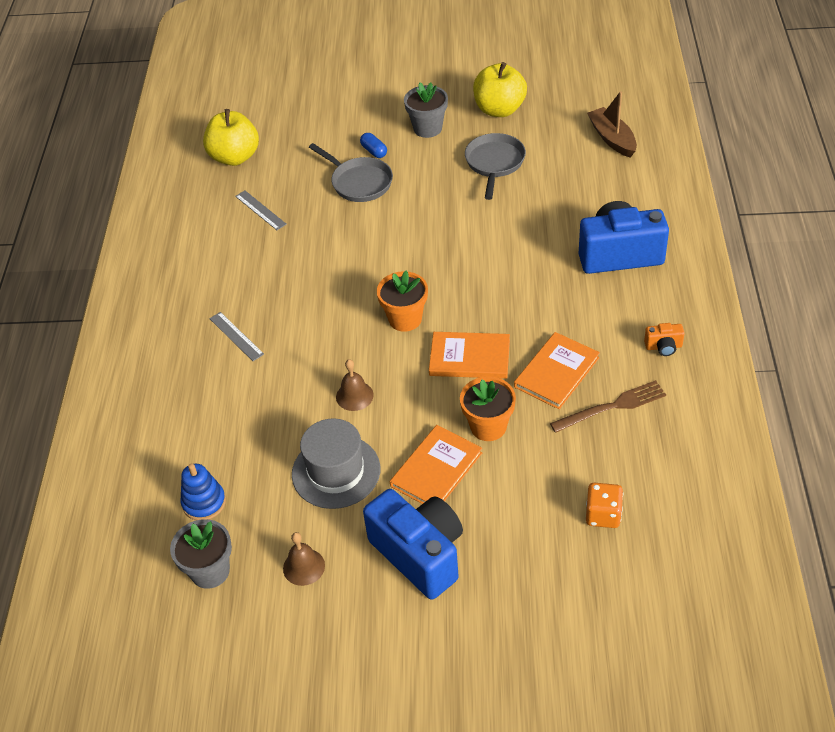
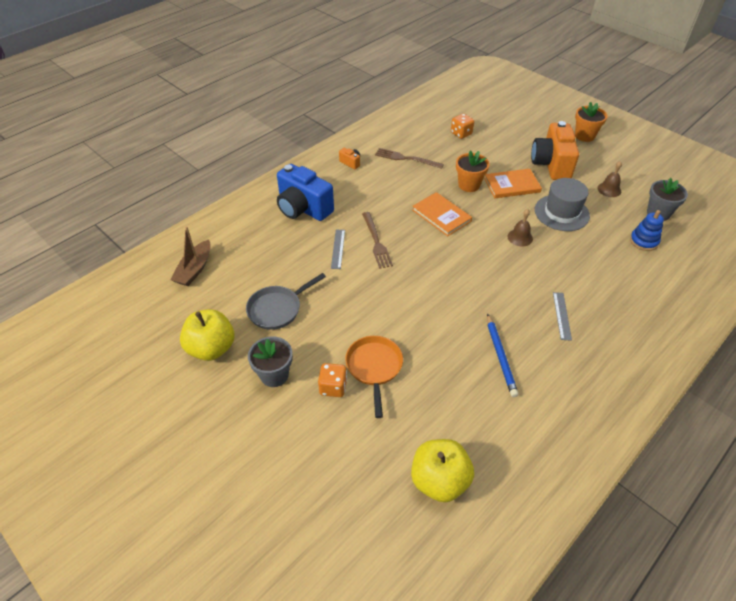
camera: 140 degrees left, 0 degrees up
grey ruler [235,191,287,230] -> grey ruler moved to [331,230,345,269]
grey pan [309,143,393,202] -> orange pan [345,336,403,418]
blue capsule [360,133,387,158] -> orange dice [318,363,347,397]
blue camera [363,489,463,600] -> orange camera [531,121,579,180]
orange flower pot [377,270,428,332] -> orange flower pot moved to [575,102,608,142]
orange book [514,332,600,409] -> none
none -> brown fork [362,212,393,269]
none -> blue pencil [487,314,518,397]

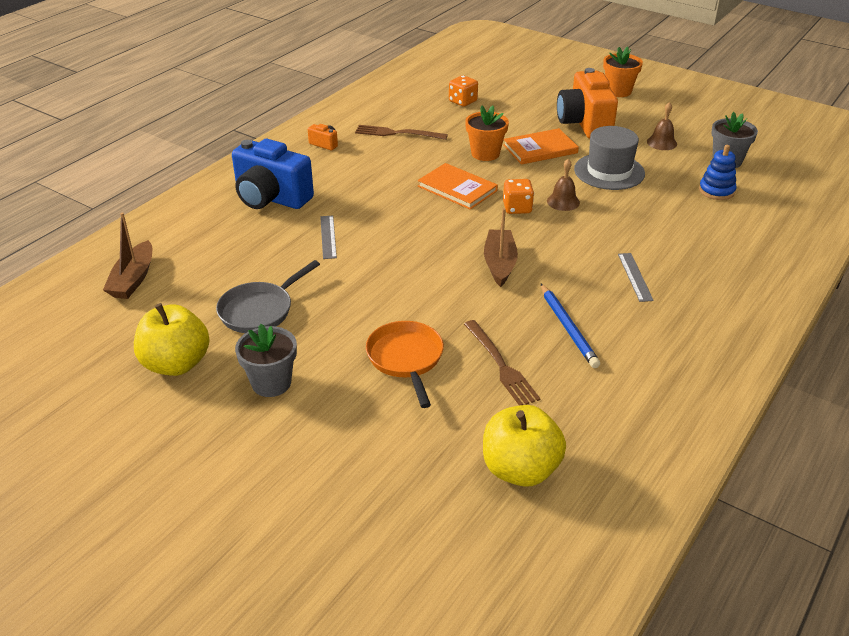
camera: 10 degrees left, 10 degrees down
orange dice [318,363,347,397] -> orange dice moved to [503,179,534,214]
brown fork [362,212,393,269] -> brown fork moved to [464,320,540,406]
none -> brown boat [484,208,518,287]

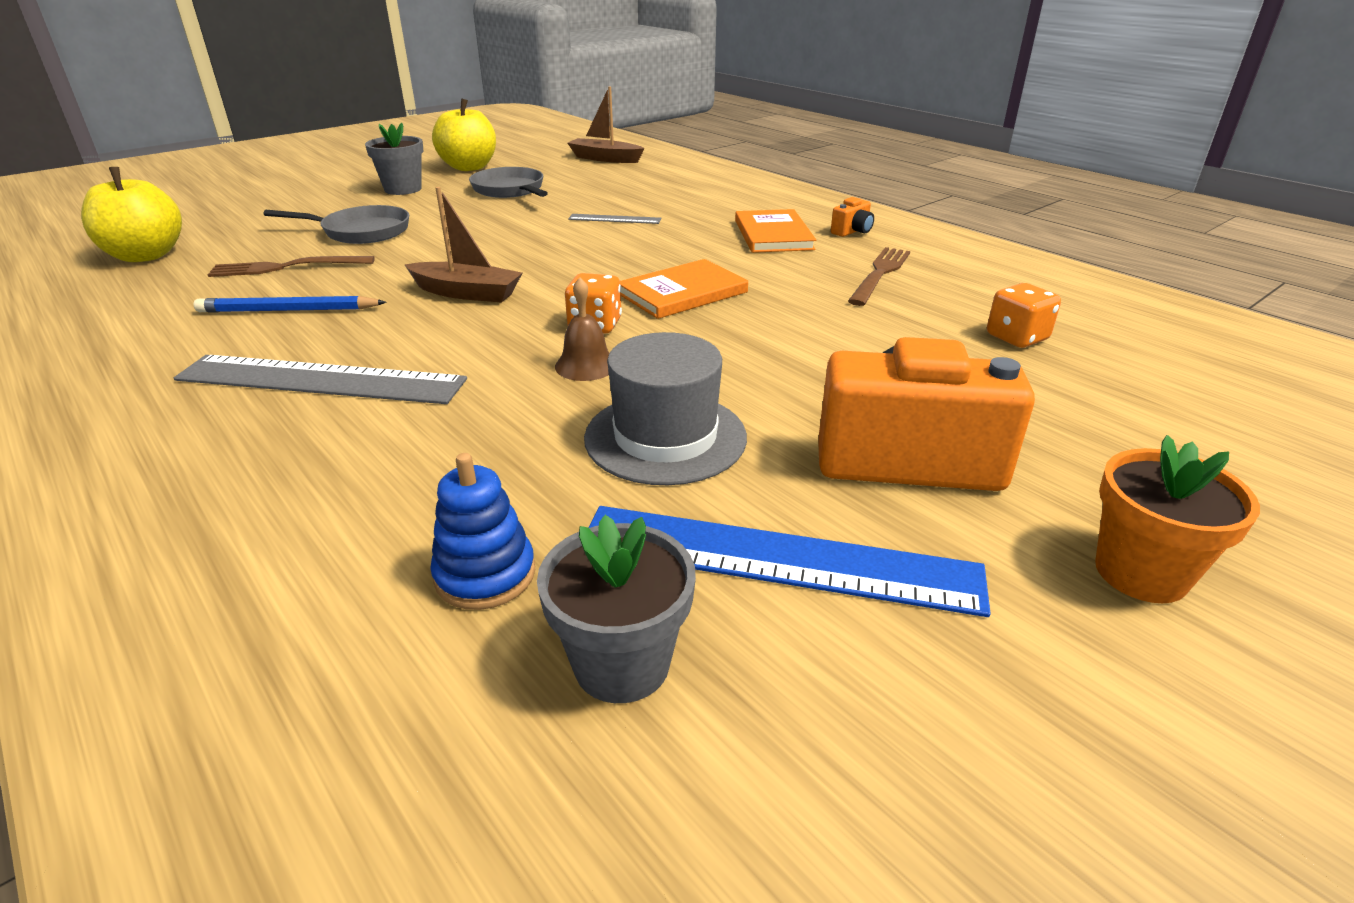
camera: 105 degrees right, 5 degrees down
blue camera [232,139,314,209] -> none
orange pan [366,321,444,408] -> grey pan [264,205,409,244]
orange flower pot [465,106,509,161] -> none
orange book [503,128,579,165] -> orange book moved to [735,209,816,253]
grey ruler [618,253,654,302] -> grey ruler [174,355,467,404], size x2.06
brown bell [647,102,677,150] -> blue ruler [588,506,991,617]

